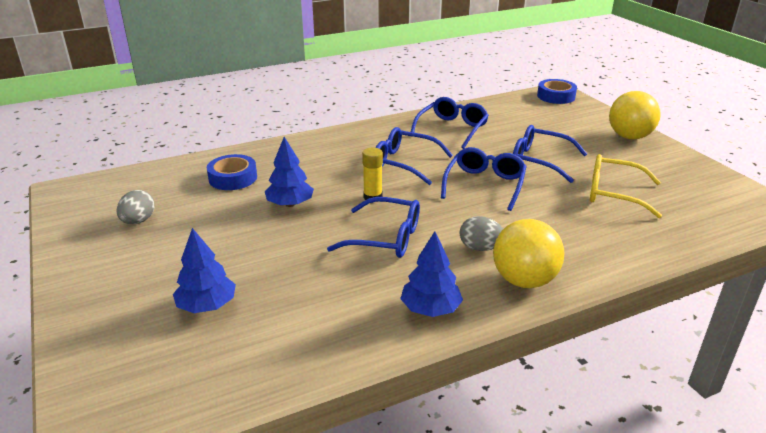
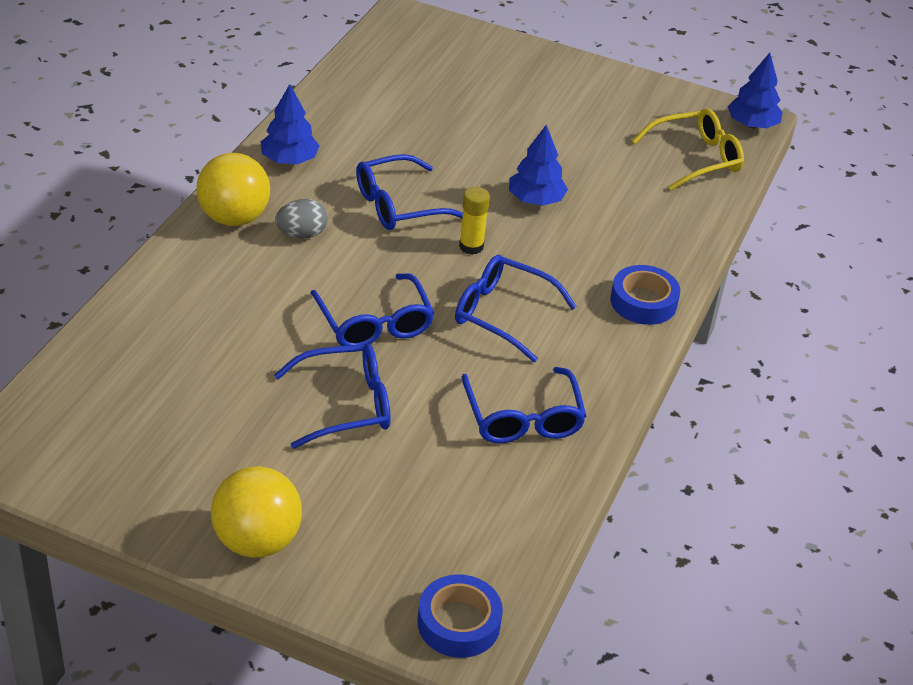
camera: 135 degrees right, 10 degrees up
grey egg [117,190,155,224] -> none
blue tree [173,228,236,313] -> blue tree moved to [727,53,783,128]
blue tape [207,154,257,190] -> blue tape moved to [610,265,680,325]
blue glasses [376,127,453,185] -> blue glasses turned 135 degrees counterclockwise [455,255,577,362]
yellow glasses [590,154,662,218] -> yellow glasses moved to [632,108,744,191]

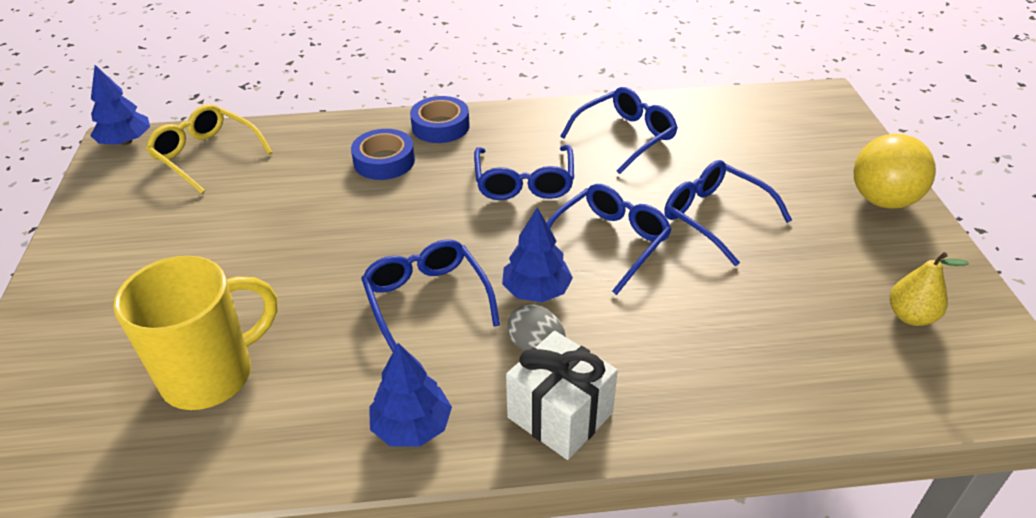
camera: 115 degrees left, 0 degrees up
yellow ball [196,153,270,226] -> white gift [506,331,618,460]
blue glasses [356,154,463,230] -> blue glasses turned 150 degrees counterclockwise [361,239,500,352]
blue tape [418,574,503,658] -> blue tape moved to [351,129,415,180]
yellow glue stick [459,187,490,255] -> none
blue tree [509,125,568,206] -> blue tree moved to [502,207,573,302]
none -> yellow mug [113,256,278,410]
none -> yellow pear [890,252,969,326]

